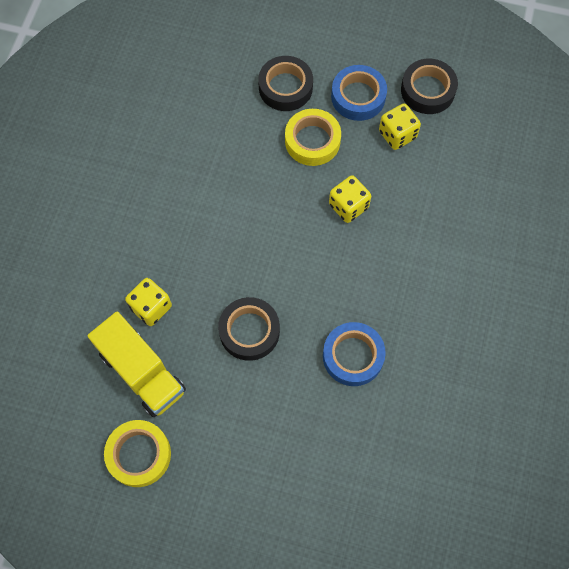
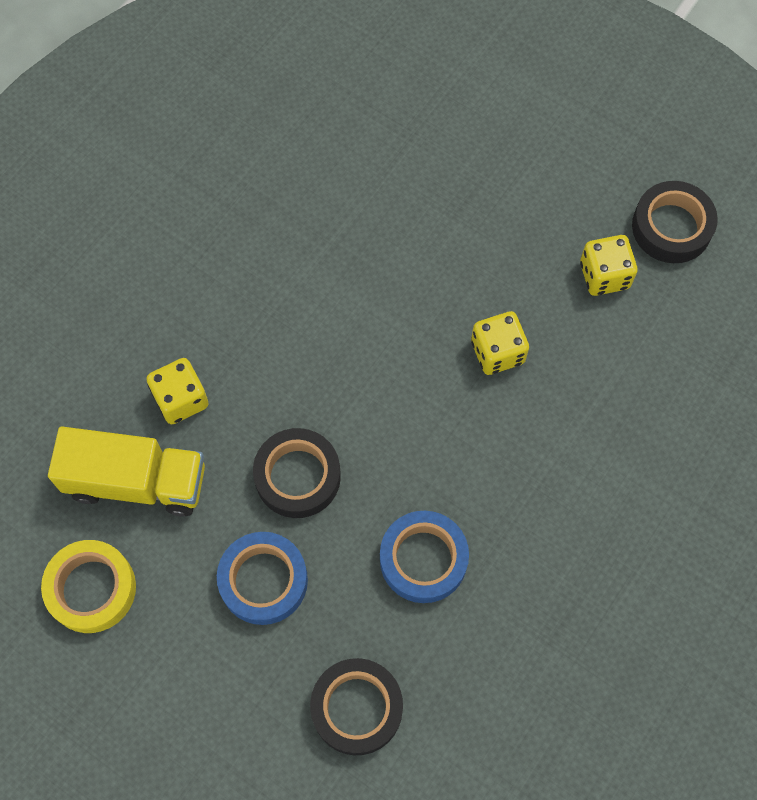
camera: 20 degrees right, 0 degrees up
yellow truck [88,312,186,417] -> yellow truck turned 60 degrees counterclockwise [48,427,205,517]
black tape [258,56,313,111] -> black tape moved to [310,658,403,755]
yellow tape [285,109,341,166] -> none
blue tape [331,65,387,121] -> blue tape moved to [217,532,308,625]

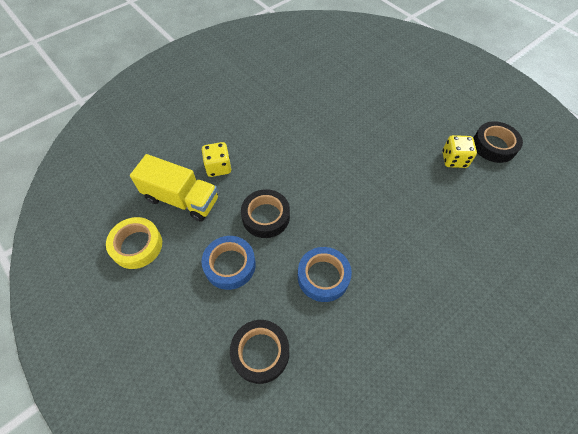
camera: 15 degrees right, 10 degrees down
yellow dice [471,311,529,375] -> none

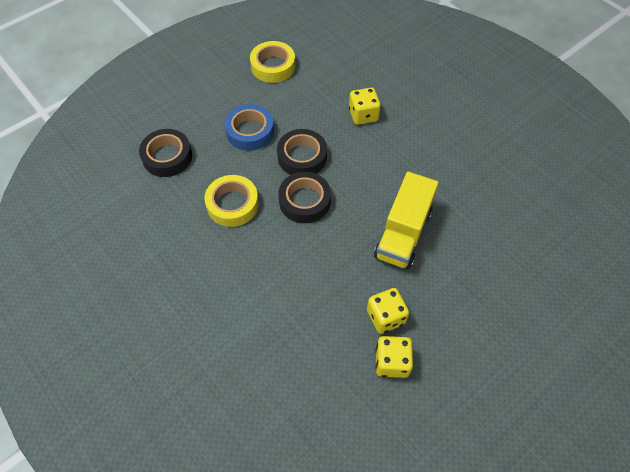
camera: 90 degrees right, 0 degrees up
yellow truck [130,154,218,222] -> yellow truck moved to [374,172,439,269]
blue tape [298,247,352,302] -> yellow tape [204,175,259,227]
black tape [474,121,523,163] -> black tape moved to [278,172,331,223]
none -> yellow dice [367,288,409,334]

